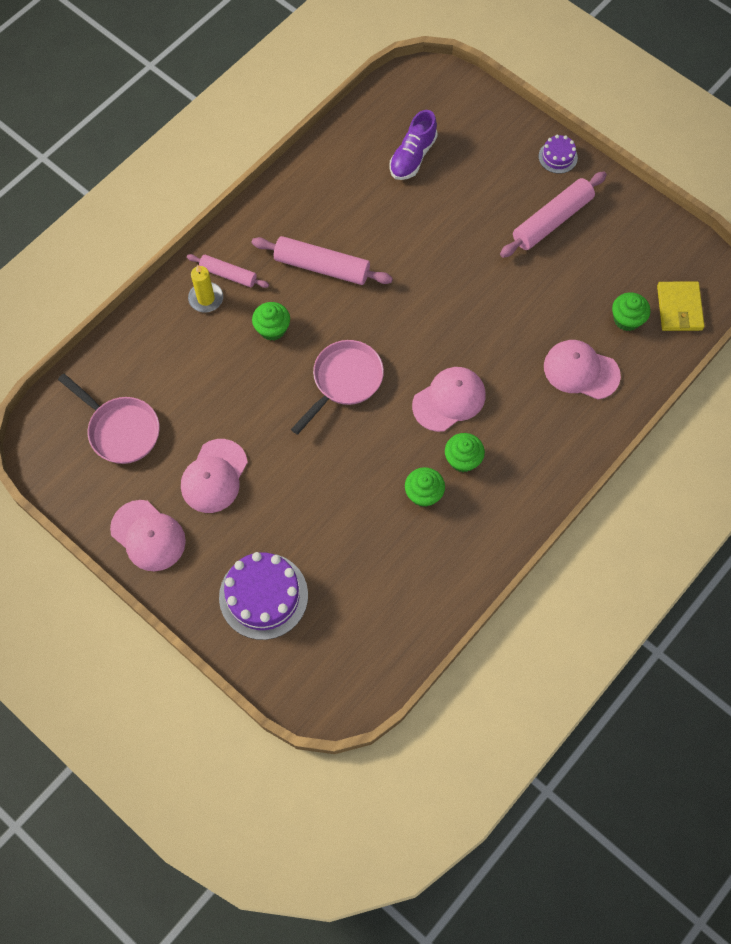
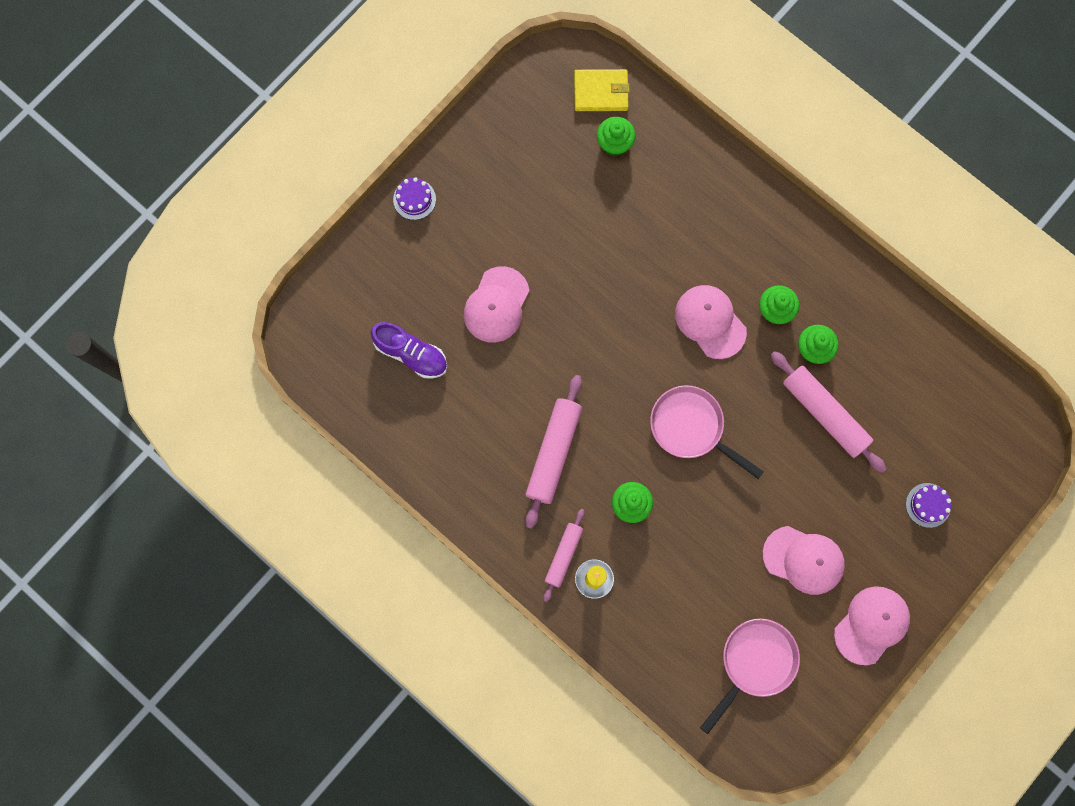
camera: 90 degrees left, 10 degrees up
purple cake [219,552,308,640] -> purple cake [906,483,951,528], size x0.51
pink rolling pin [500,171,607,258] -> pink rolling pin moved to [771,351,886,473]
pink cap [544,340,621,400] -> pink cap moved to [464,266,529,342]

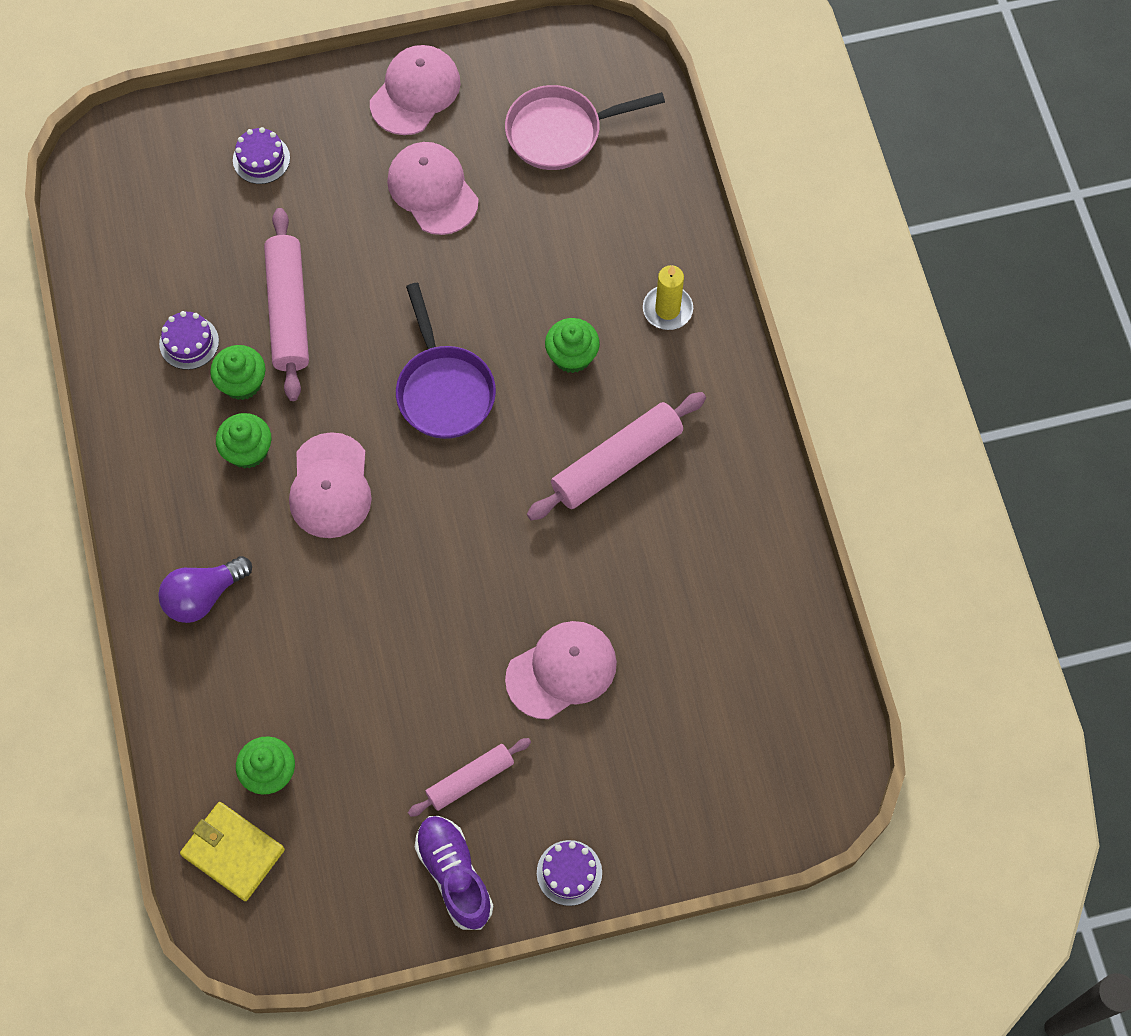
camera: 145 degrees left, 10 degrees down
purple shoe [371,322,447,379] -> purple shoe moved to [415,816,493,930]
pink rolling pin [543,509,585,602] -> pink rolling pin moved to [408,738,531,817]
pink pan [650,385,764,479] -> purple pan [396,283,496,439]
pink cap [834,586,910,665] -> pink cap turned 135 degrees clockwise [370,45,461,135]
none -> purple light bulb [158,556,252,623]
none -> purple cake [159,311,219,370]

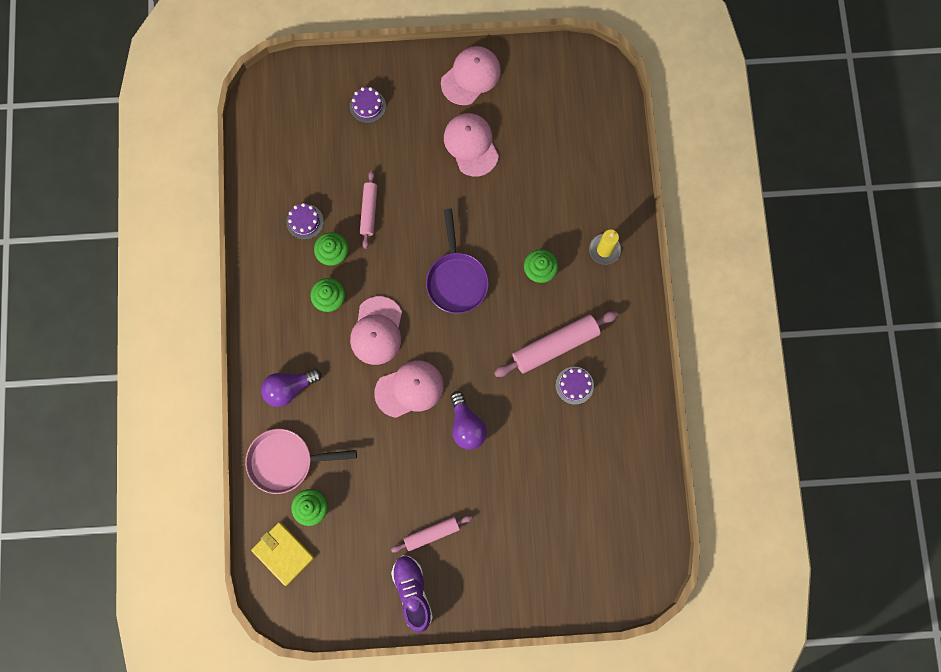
camera: 10 degrees right, 10 degrees up
pink rolling pin [264,208,309,401] -> pink rolling pin [360,170,377,249], size x0.61
pink pan [505,85,665,170] -> pink pan moved to [245,429,357,494]
pink cap [505,621,617,719] -> pink cap moved to [374,360,444,418]
purple cake [537,840,602,906] -> purple cake moved to [556,367,594,405]
none -> purple light bulb [450,391,487,450]

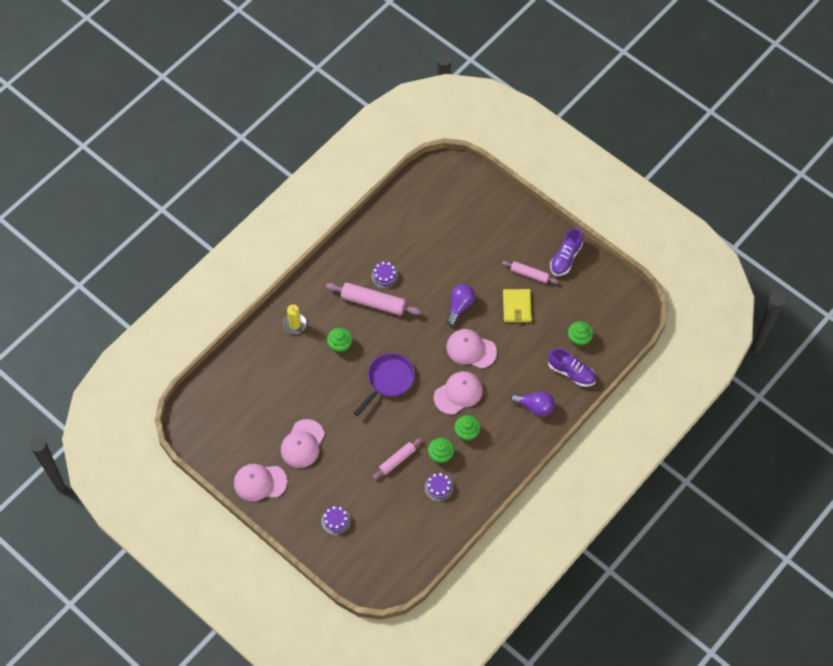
camera: 135 degrees left, 15 degrees down
pink pan [245,429,357,494] -> purple shoe [548,348,596,387]
yellow wallet [251,522,314,586] -> yellow wallet moved to [503,289,532,322]

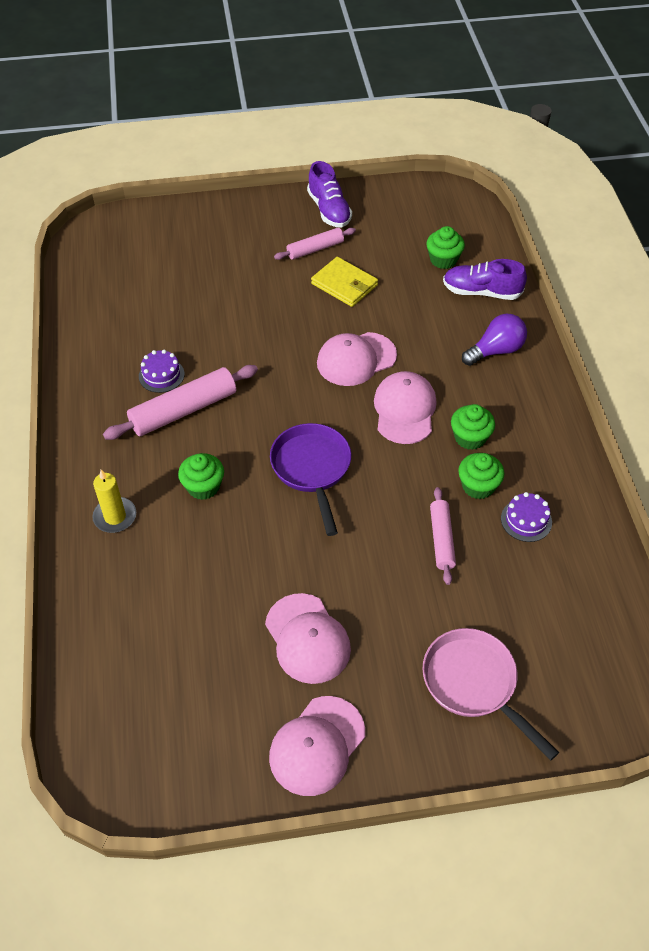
camera: 50 degrees left, 10 degrees down
purple cake [321,506,351,535] -> pink pan [422,628,559,760]
purple light bulb [446,284,475,326] -> none
purple shoe [548,348,596,387] -> purple shoe turned 150 degrees counterclockwise [443,259,527,300]

